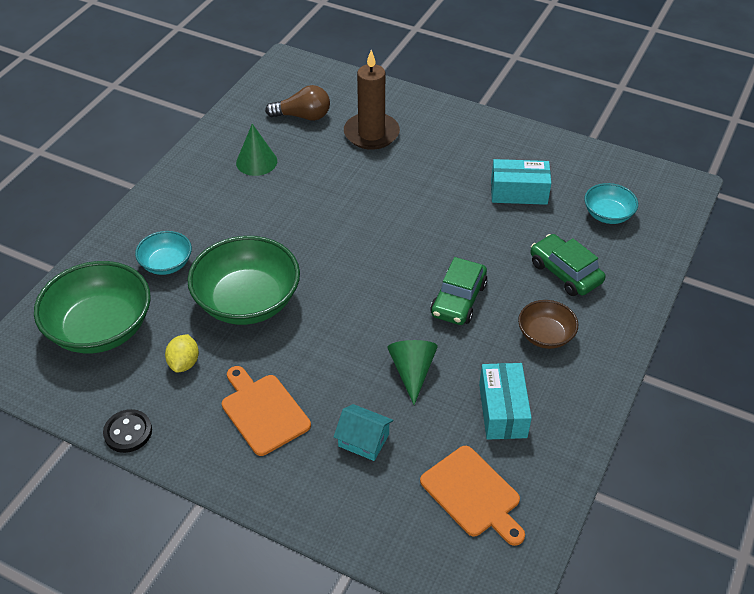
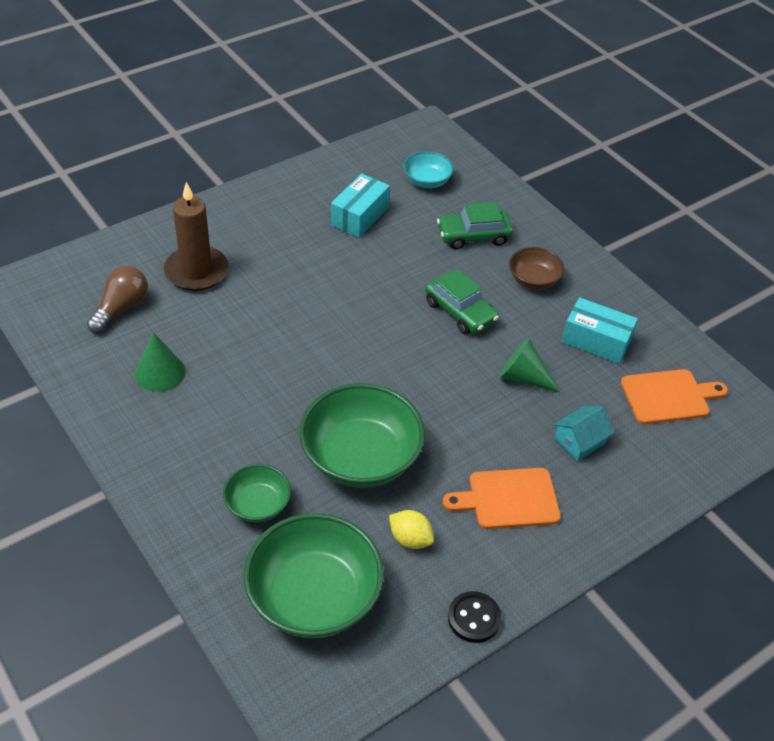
camera: 65 degrees left, 0 degrees up
turquoise bowl [135,231,192,275] -> green bowl [223,464,291,522]

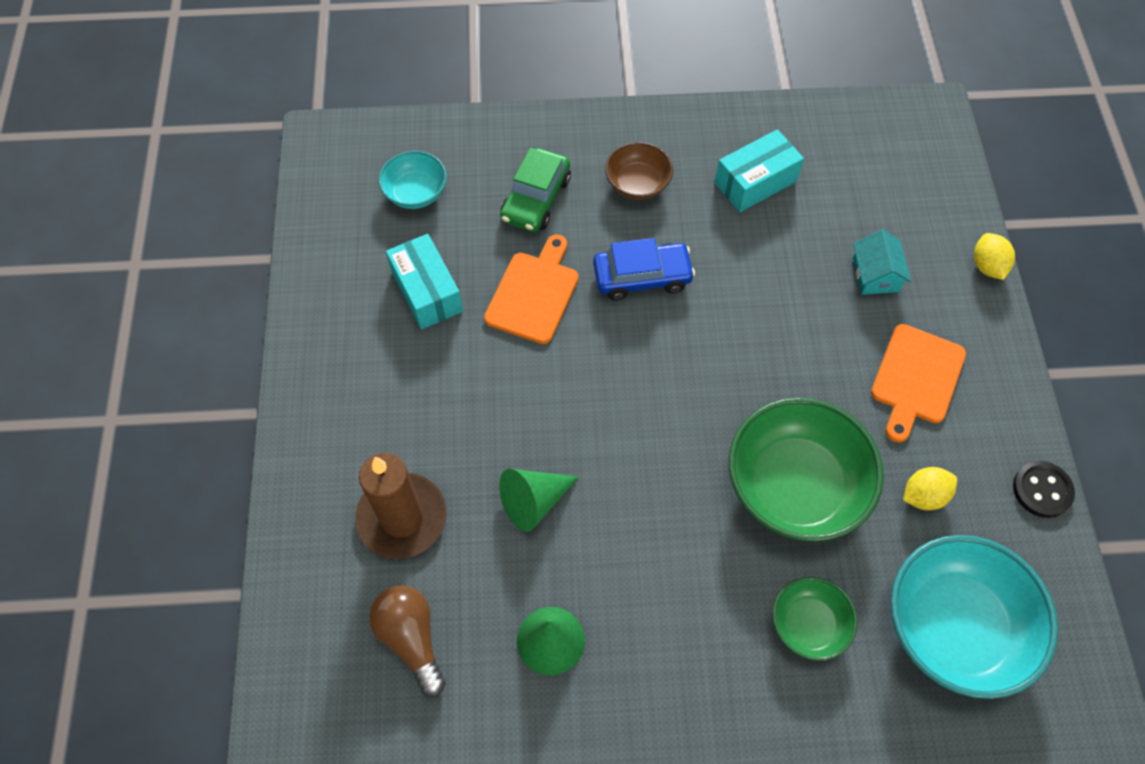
camera: 55 degrees left, 15 degrees up
green bowl [244,513,384,638] -> turquoise bowl [891,535,1058,699]
green car [425,269,499,335] -> blue car [593,238,695,301]
green cone [499,338,560,392] -> green cone moved to [499,469,579,532]
orange cutting board [621,369,728,424] -> orange cutting board moved to [484,234,578,344]
none -> yellow lemon [974,233,1015,280]

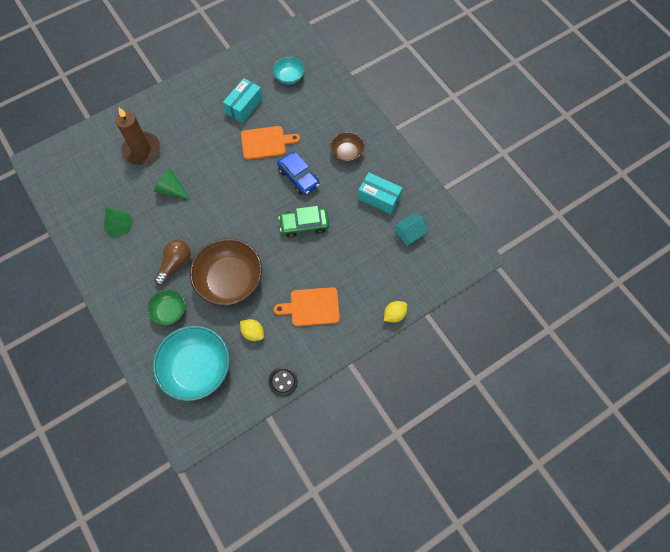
camera: 60 degrees right, 5 degrees up
brown light bulb [369,585,446,697] -> brown light bulb moved to [154,240,191,286]
green car [500,148,571,232] -> green car moved to [278,206,329,238]
green bowl [729,397,884,542] -> brown bowl [190,238,262,306]
turquoise house [853,229,911,295] -> turquoise house moved to [394,213,429,246]

